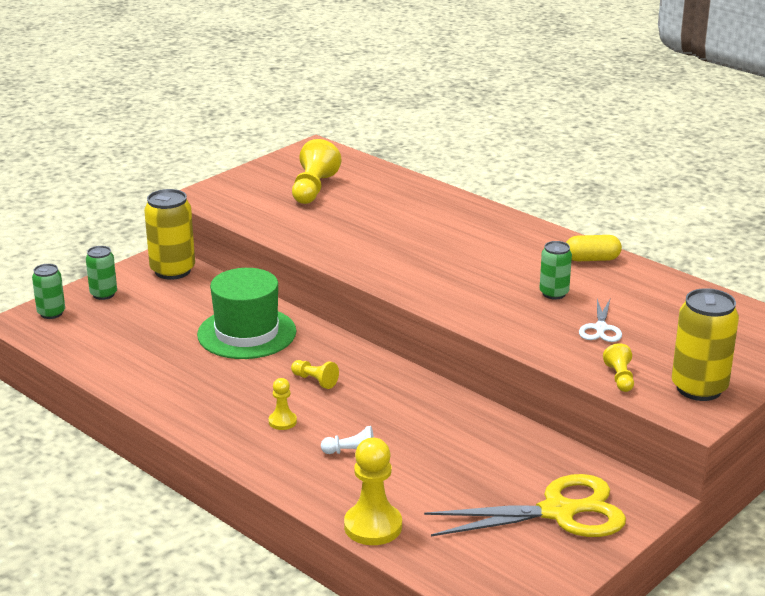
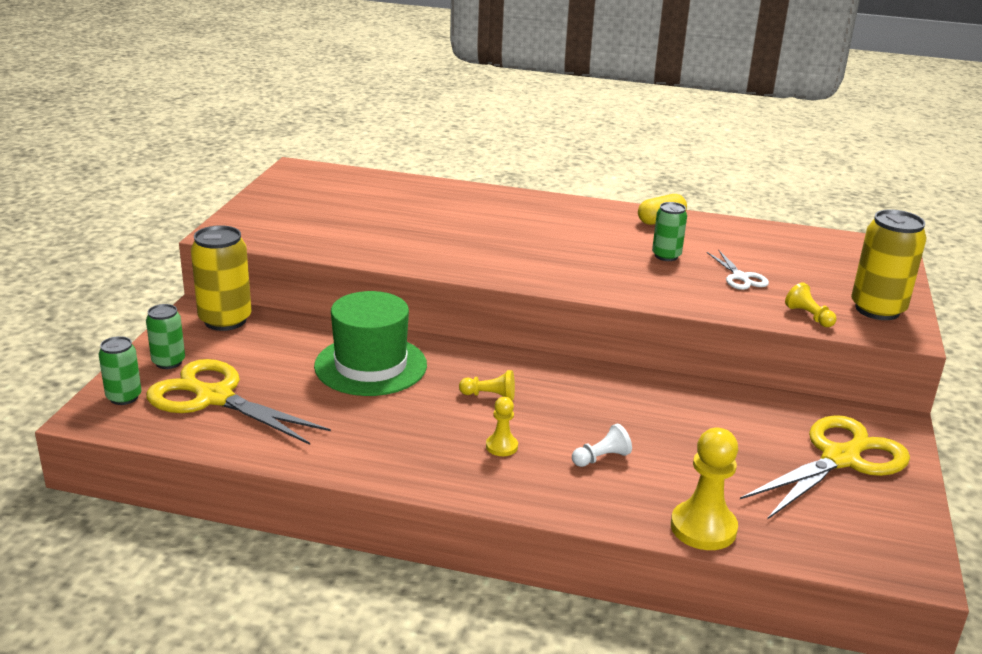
camera: 30 degrees left, 0 degrees up
yellow pawn [292,139,342,204] -> none
none -> yellow scissors [146,359,331,445]

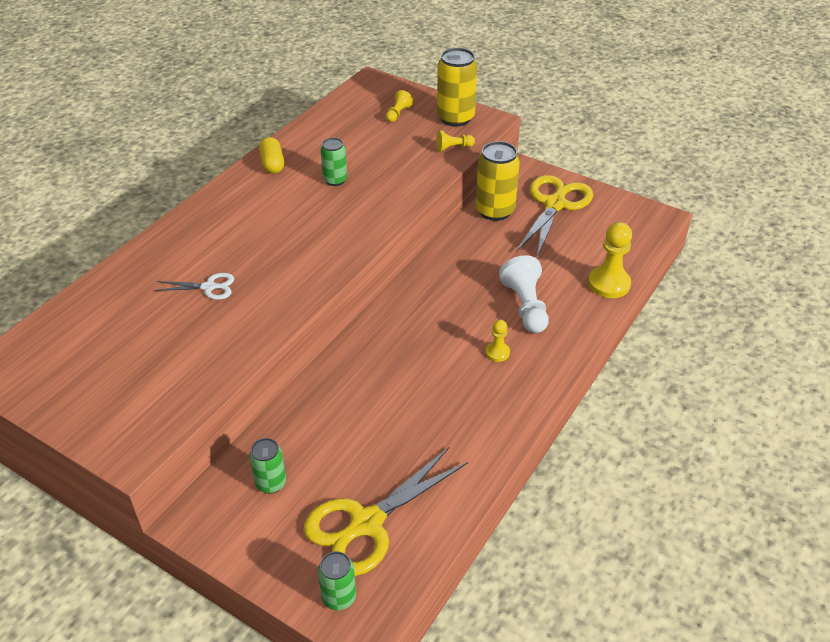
camera: 70 degrees left, 15 degrees up
green can [146,304,185,369] -> green can moved to [249,438,286,494]
yellow can [191,225,252,331] -> yellow can moved to [475,141,520,221]
green hat [314,291,427,396] -> none
yellow pawn [459,370,515,401] -> yellow pawn moved to [386,90,413,122]
white pawn [572,424,632,467] -> white pawn [499,255,549,333], size x1.85
white scissors [707,249,769,290] -> white scissors moved to [155,273,234,300]
yellow scissors [740,415,910,520] -> yellow scissors turned 45 degrees clockwise [516,175,593,257]

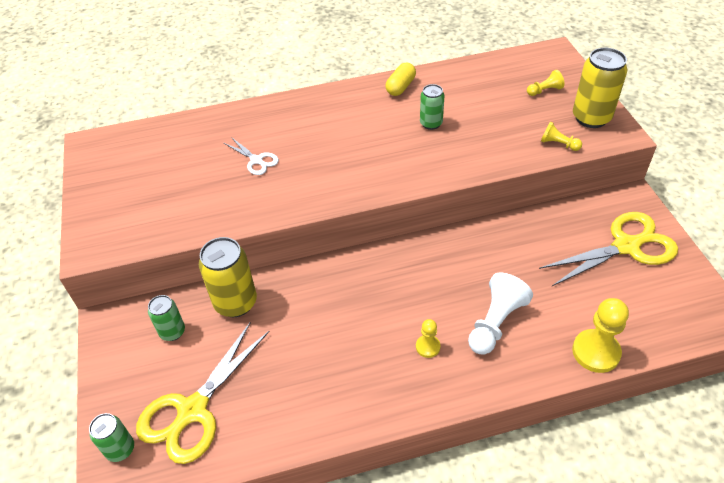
camera: 45 degrees right, 5 degrees up
yellow scissors [303,447,468,576] -> yellow scissors turned 60 degrees counterclockwise [136,322,270,464]
yellow can [475,141,520,221] -> yellow can moved to [199,237,257,317]

